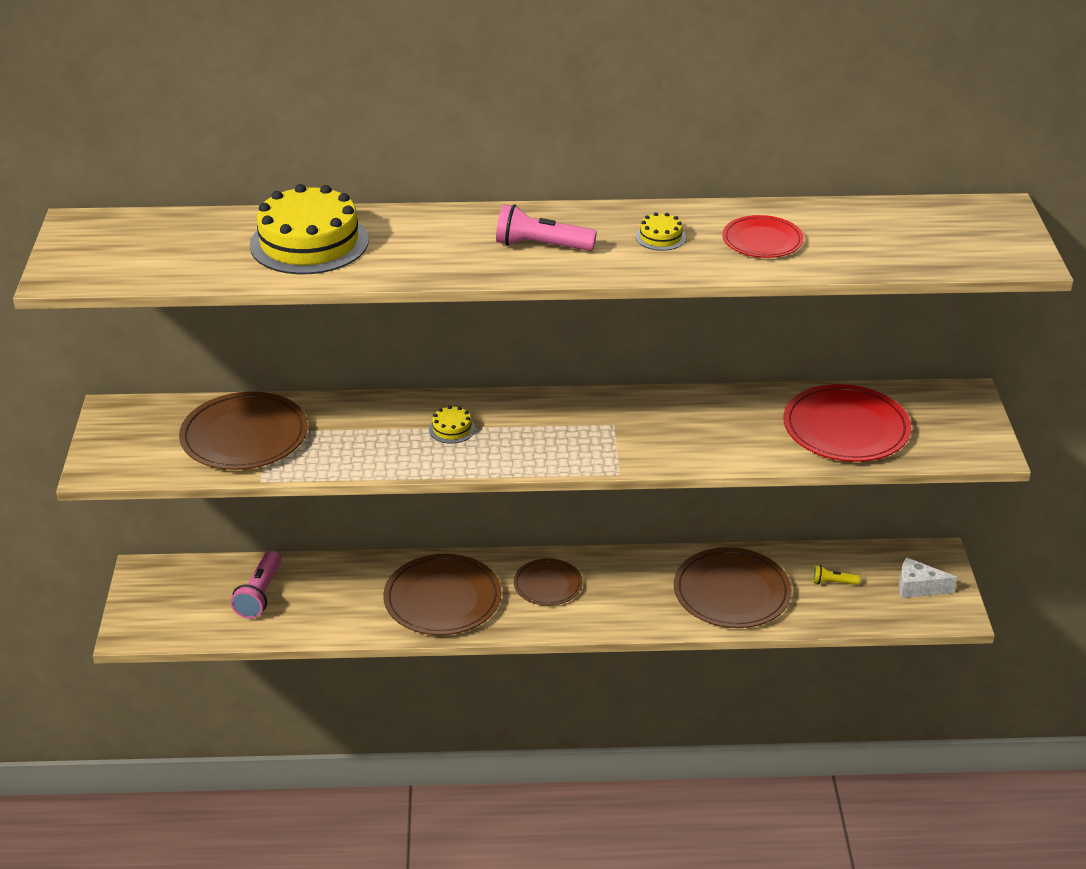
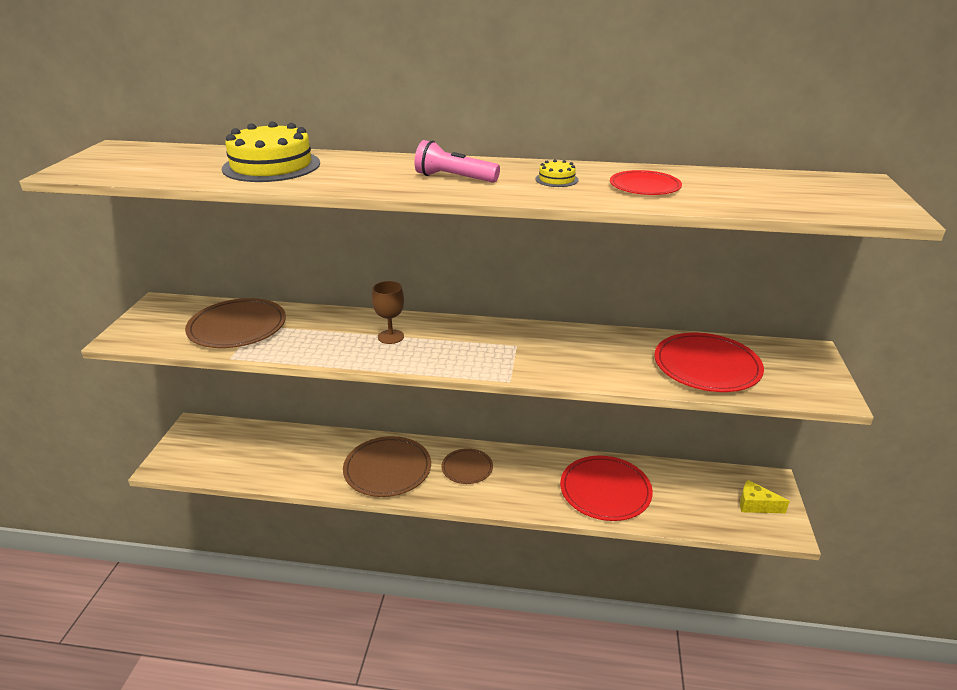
camera: 10 degrees right, 5 degrees down
pink flashlight [231,551,281,619] -> none
yellow cake [429,405,475,444] -> brown goblet [372,281,404,344]
brown plate [674,547,792,628] -> red plate [560,455,653,521]
yellow flashlight [812,565,860,585] -> none
white cheese [899,557,957,598] -> yellow cheese [740,480,790,513]

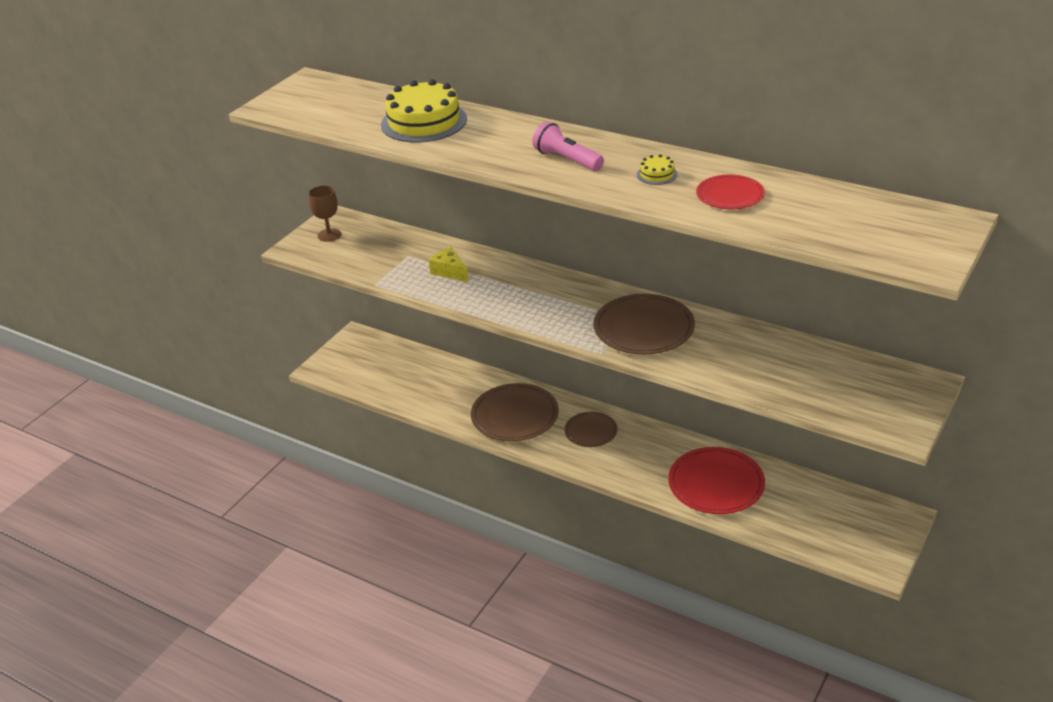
camera: 25 degrees right, 5 degrees up
brown plate [185,298,286,348] -> brown plate moved to [593,294,695,354]
brown goblet [372,281,404,344] -> brown goblet moved to [309,186,341,242]
red plate [654,333,764,392] -> none
yellow cheese [740,480,790,513] -> yellow cheese moved to [429,247,469,282]

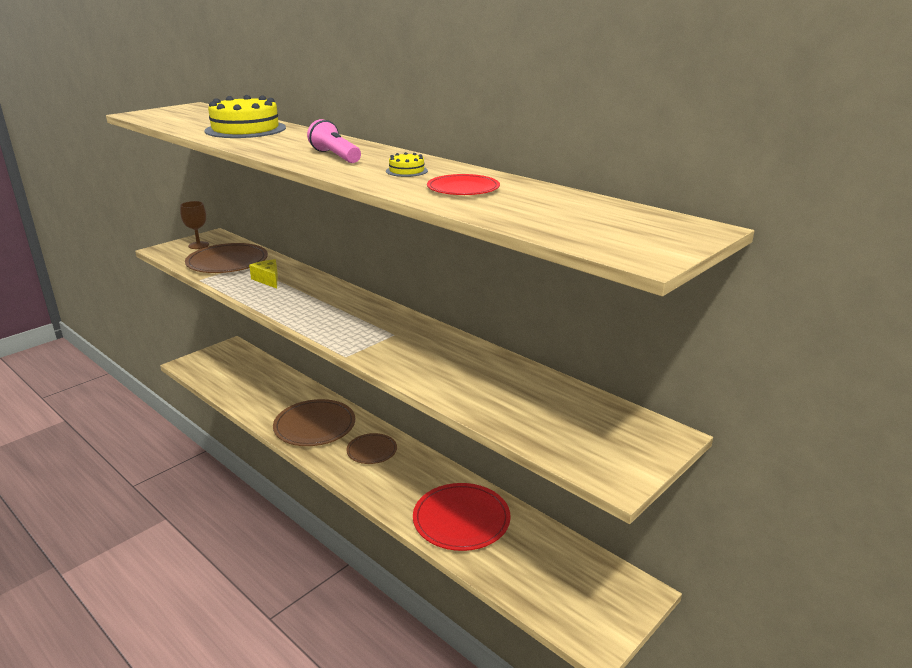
camera: 10 degrees right, 10 degrees down
brown plate [593,294,695,354] -> brown plate moved to [185,243,268,273]

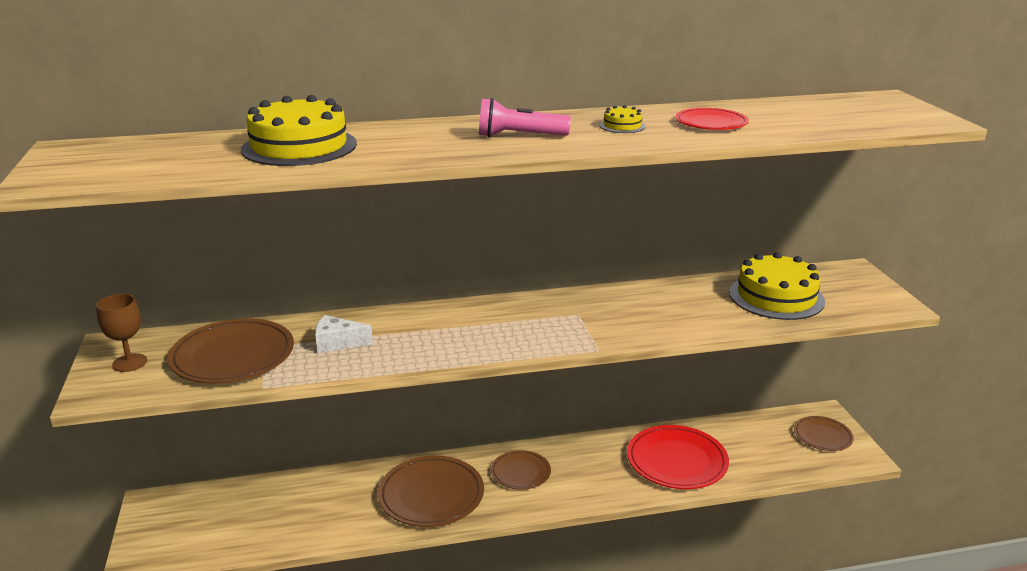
camera: 55 degrees left, 0 degrees up
yellow cheese [249,259,278,289] -> white cheese [315,315,373,353]
none -> yellow cake [729,252,825,320]
none -> brown plate [794,416,854,451]

